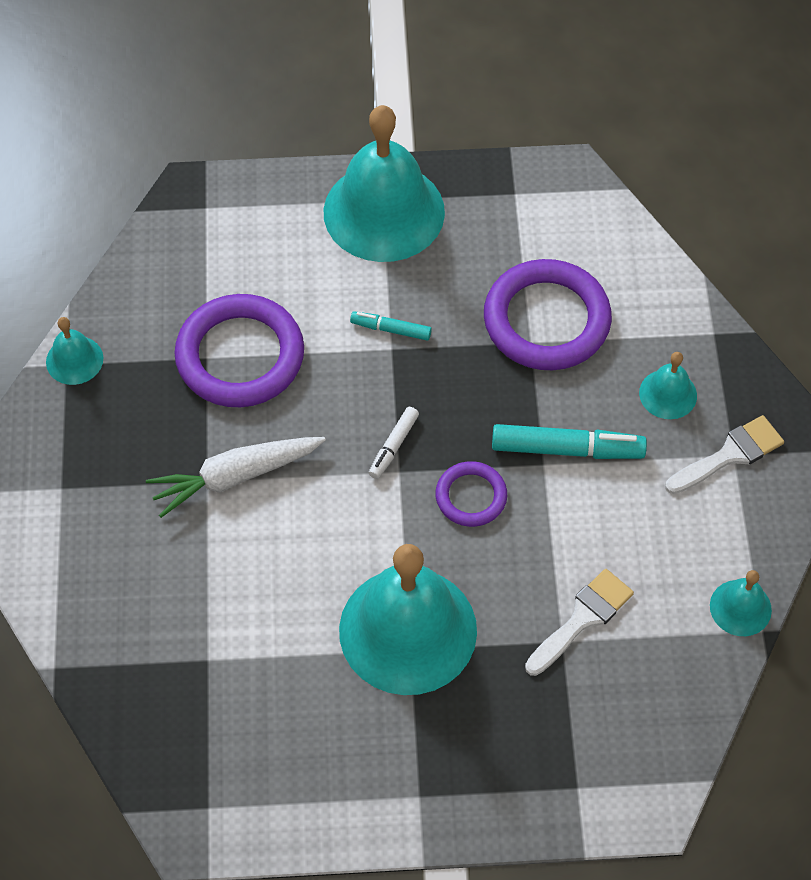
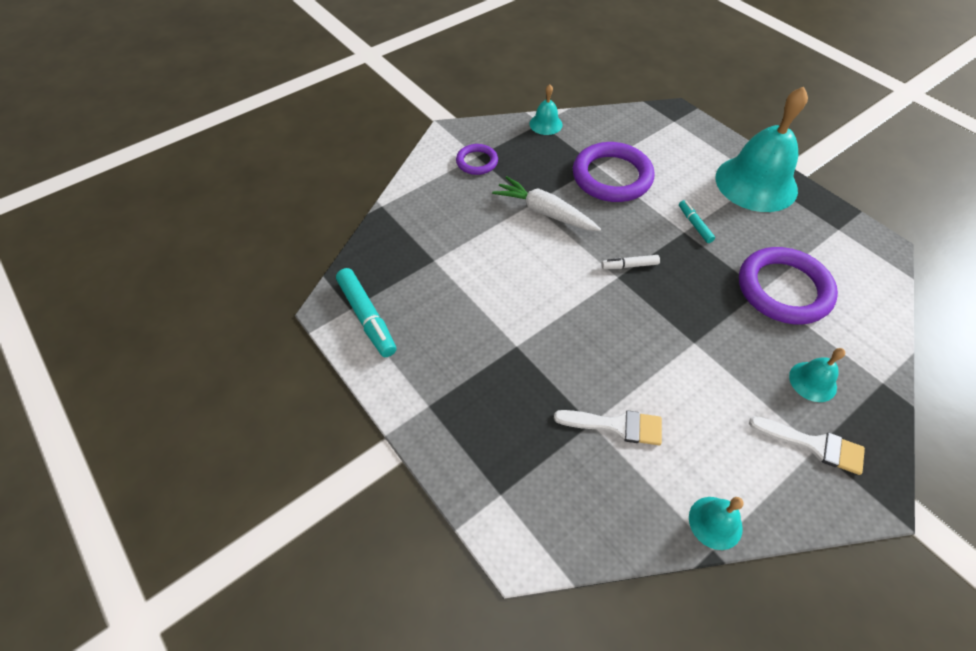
camera: 55 degrees right, 5 degrees down
turquoise bell [339,544,477,695] -> none
purple ring [435,461,507,527] -> purple ring moved to [456,144,498,175]
turquoise marker [492,424,647,459] -> turquoise marker moved to [336,268,396,357]

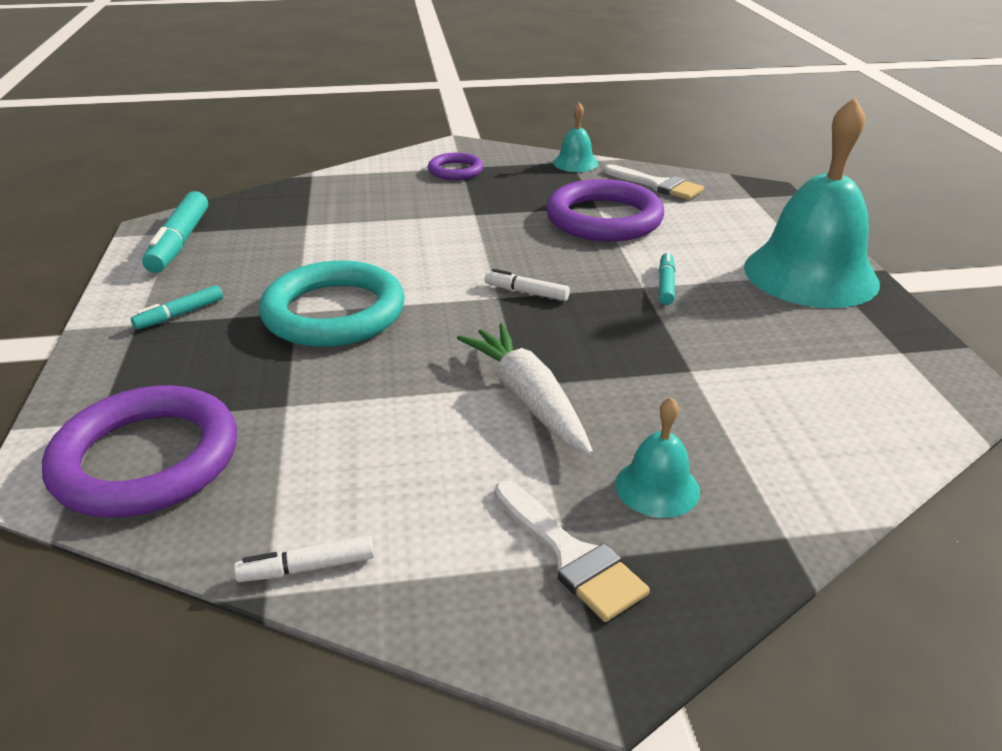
camera: 30 degrees right, 20 degrees down
white carrot [492,176,601,231] -> white carrot moved to [457,323,593,455]
white brush [554,410,662,445] -> white brush moved to [604,164,704,200]
turquoise bell [689,497,744,550] -> white marker [234,536,374,582]
purple ring [739,247,838,325] -> purple ring moved to [42,385,237,517]
none -> turquoise marker [131,285,223,330]
none -> turquoise ring [259,260,405,347]

